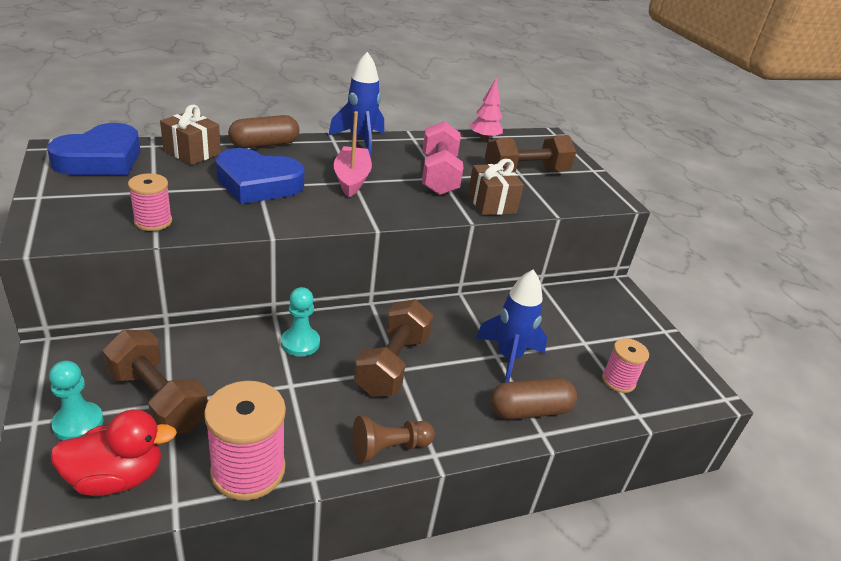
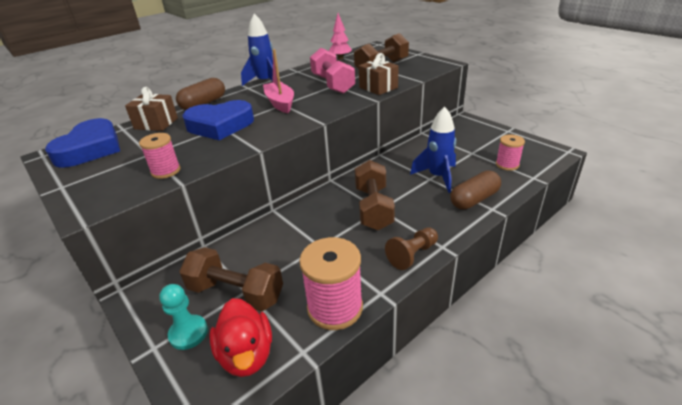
camera: 15 degrees left, 0 degrees up
red duck [50,409,177,496] -> red duck turned 105 degrees clockwise [209,298,272,377]
turquoise pawn [281,287,320,356] -> none

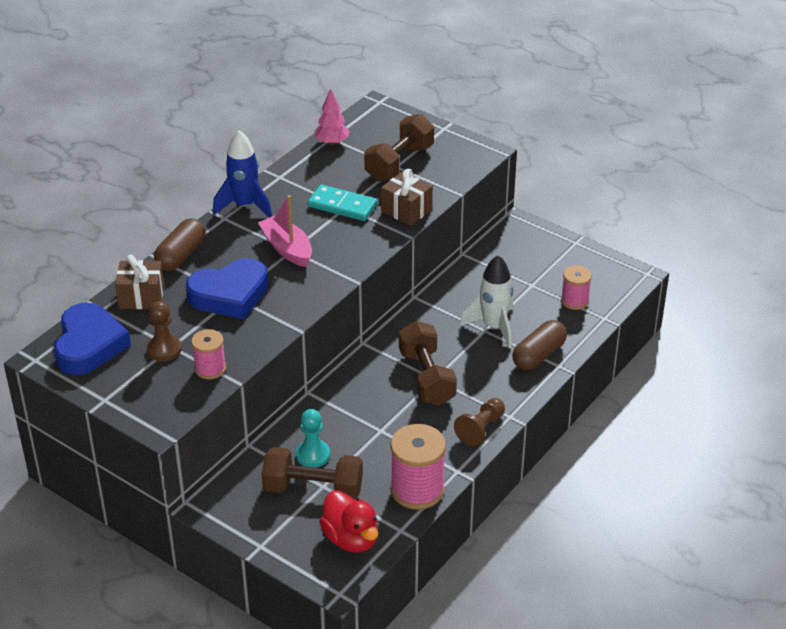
camera: 15 degrees left, 5 degrees up
turquoise pawn [159,284,208,350] -> turquoise pawn moved to [296,409,330,468]
pink dumbbell [310,48,355,94] -> turquoise domino [308,185,377,221]
blue rocket [410,106,456,193] -> white rocket [460,255,513,348]
none -> brown pawn [147,301,182,362]

